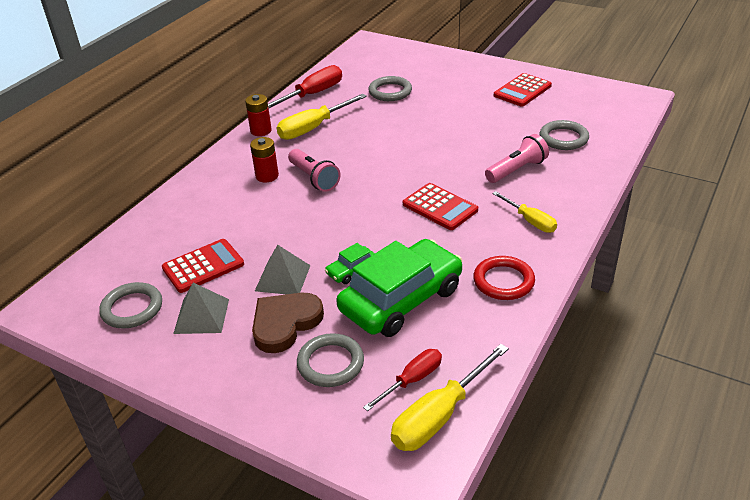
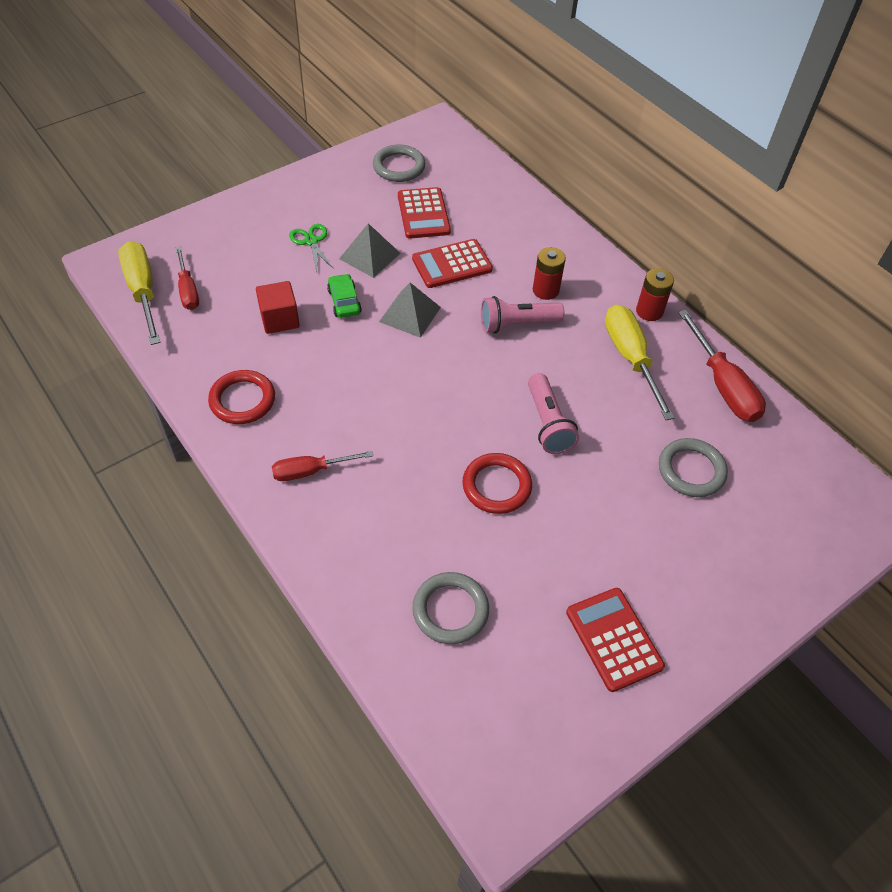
camera: 110 degrees right, 15 degrees up
grey pyramid [173,283,229,334] -> grey pyramid moved to [379,283,441,338]
brown heart [252,293,324,353] -> green scissors [289,224,334,271]
grey ring [297,333,364,387] -> none
green car [336,239,462,337] -> red cube [256,281,300,334]
red calculator [403,183,478,230] -> red calculator moved to [412,239,493,288]
pink flashlight [485,134,549,183] -> pink flashlight moved to [528,373,579,454]
yellow screwdriver [492,191,557,233] -> red screwdriver [272,451,373,481]
none -> red ring [462,453,532,514]

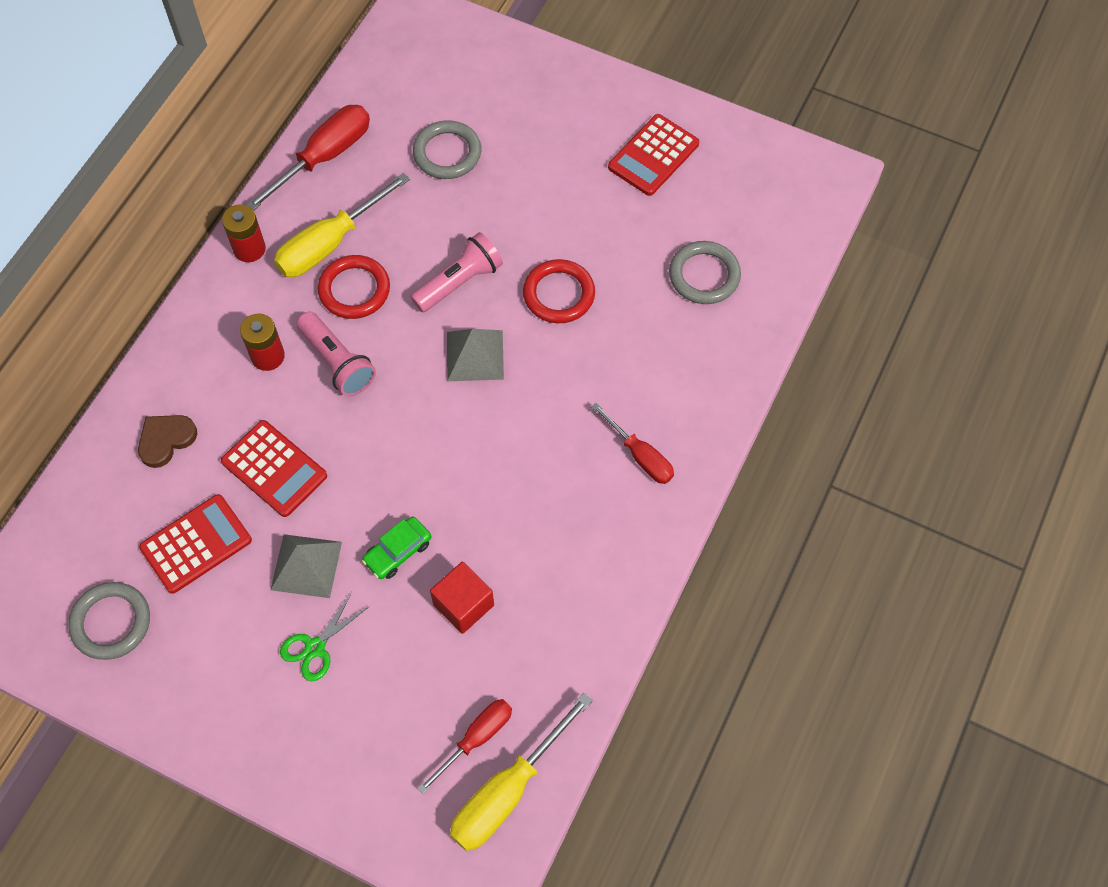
camera: 115 degrees left, 10 degrees up
red ring [208,370,275,424] -> red ring moved to [318,255,390,319]
grey pyramid [379,283,441,338] -> grey pyramid moved to [447,329,504,381]
none -> brown heart [138,415,197,468]

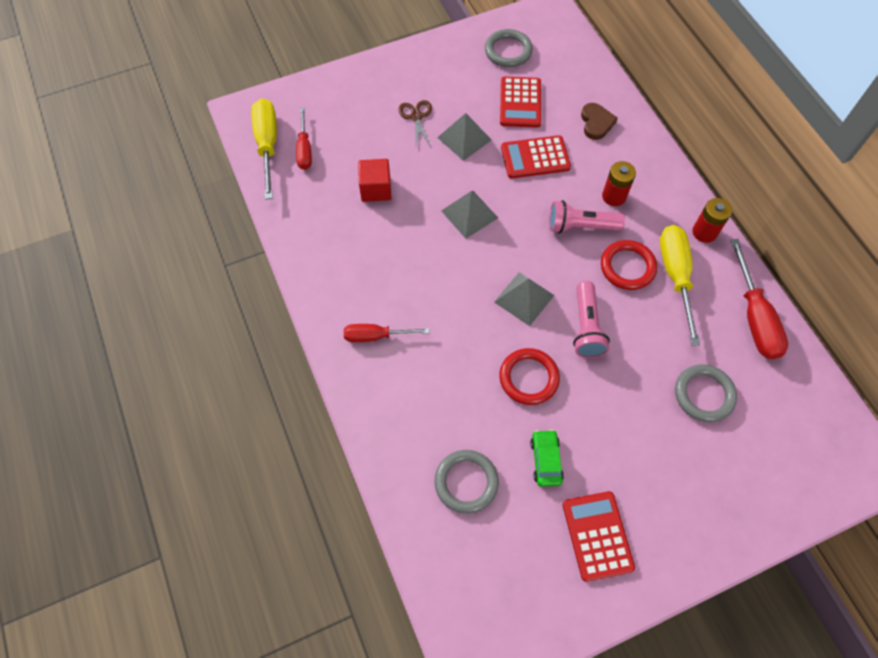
camera: 130 degrees right, 0 degrees up
green scissors [280,592,369,681] -> brown scissors [398,100,432,149]
green car [362,516,431,579] -> green car moved to [530,430,564,487]
none -> grey pyramid [441,191,498,239]

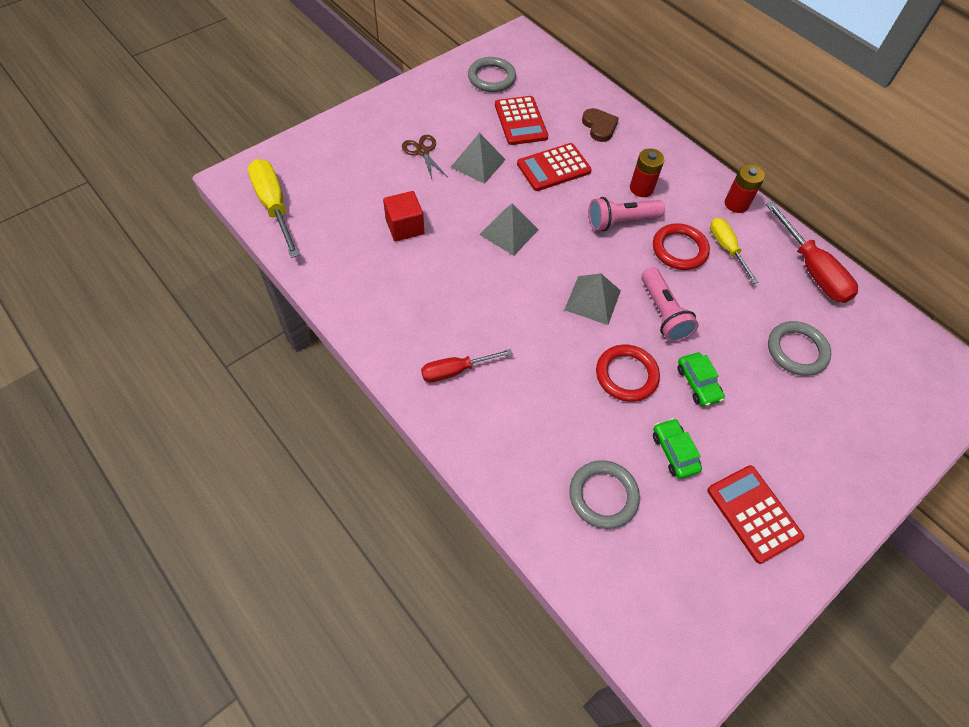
camera: 20 degrees left, 5 degrees down
red screwdriver [296,108,312,170] -> none
yellow screwdriver [660,225,700,346] -> yellow screwdriver [710,218,759,284], size x0.63
none -> green car [677,352,725,406]

